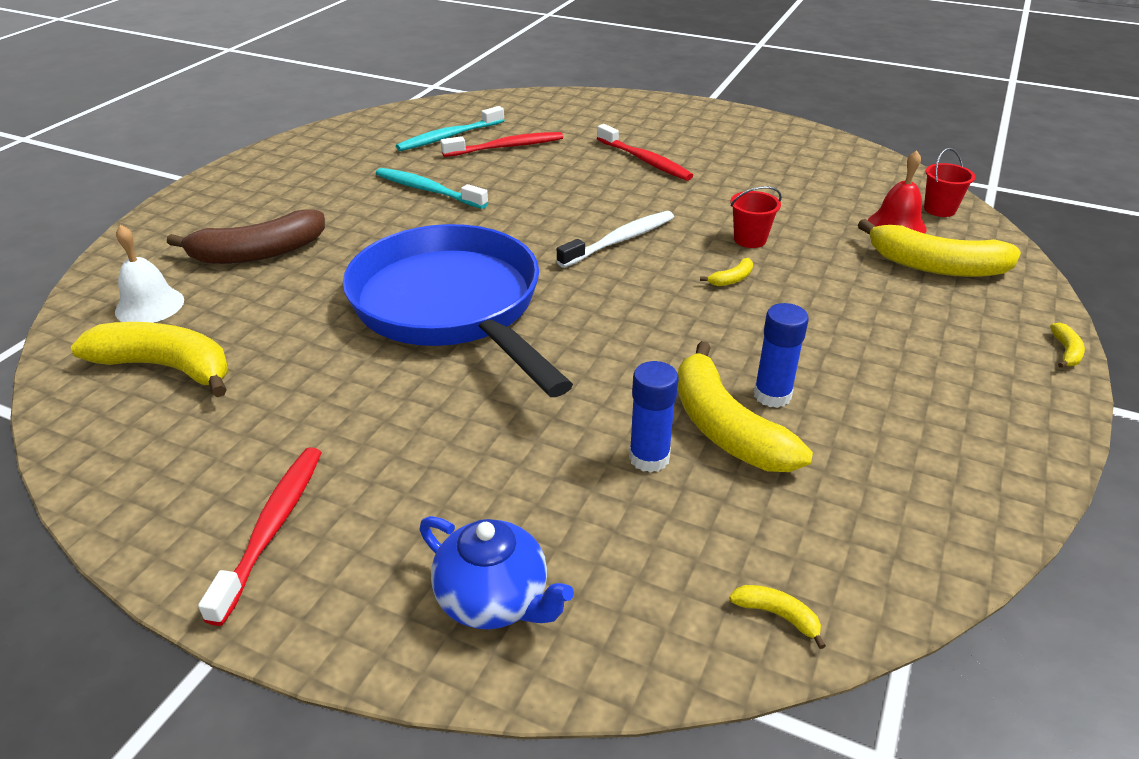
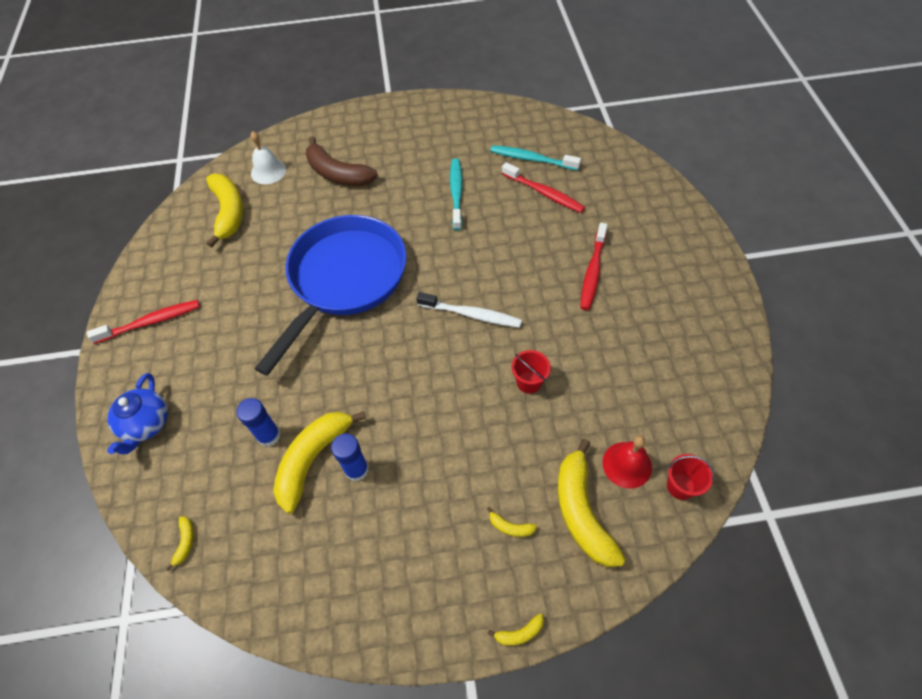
camera: 60 degrees right, 20 degrees up
yellow banana [700,258,753,286] -> yellow banana moved to [487,507,537,537]

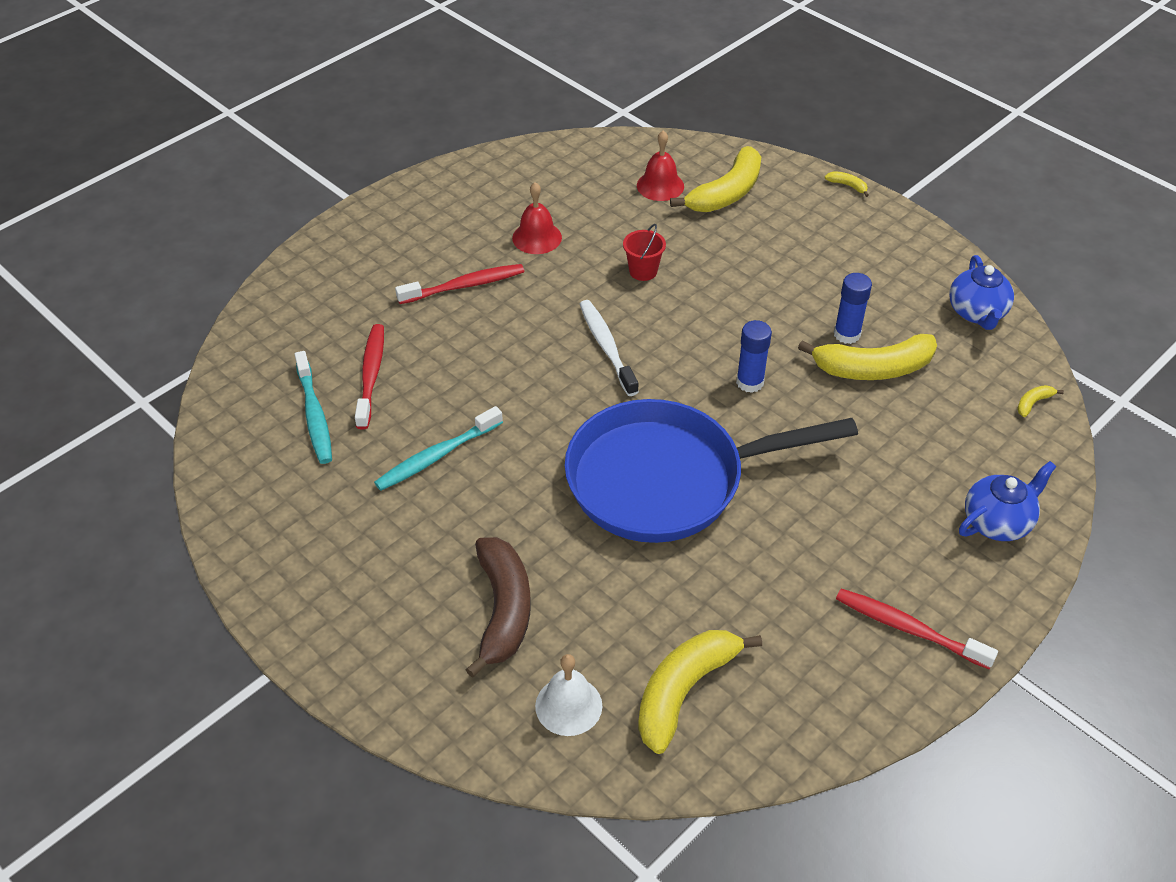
camera: 130 degrees left, 10 degrees down
blue glue stick [236,398,281,447] -> blue glue stick moved to [736,320,772,393]
yellow banana [487,507,537,537] -> none
red bucket [667,454,715,500] -> none
none -> red bell [512,182,562,254]
none -> blue teapot [949,255,1014,330]

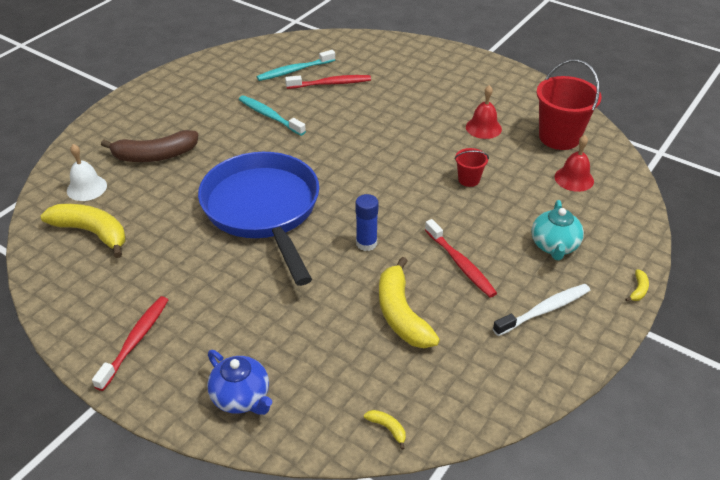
camera: 80 degrees right, 5 degrees down
red toothbrush [395,264,524,304] -> red toothbrush moved to [425,219,497,298]
white toothbrush [580,300,639,396] -> white toothbrush moved to [493,284,590,336]
yellow banana [670,146,761,212] -> none
blue glue stick [834,273,872,344] -> none
blue teapot [949,255,1014,330] -> none
none -> turquoise teapot [531,200,584,260]
none -> red bucket [536,59,602,150]

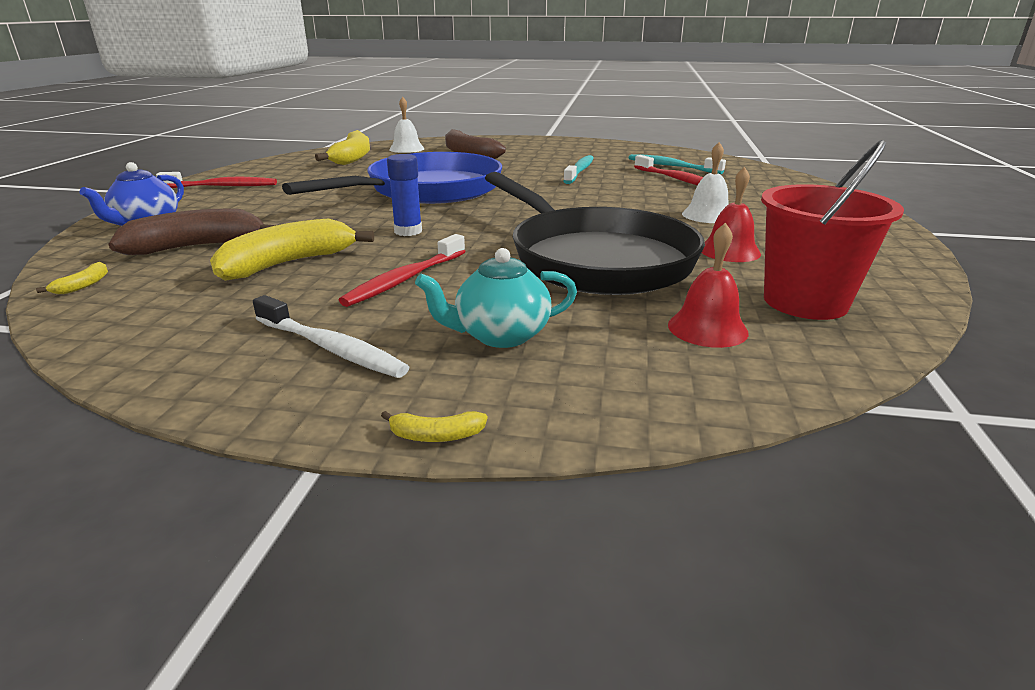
camera: 65 degrees right, 15 degrees down
red bucket [454,148,489,187] -> black pan [485,172,705,295]
none -> brown banana [108,209,276,255]
none -> white bell [682,142,729,223]

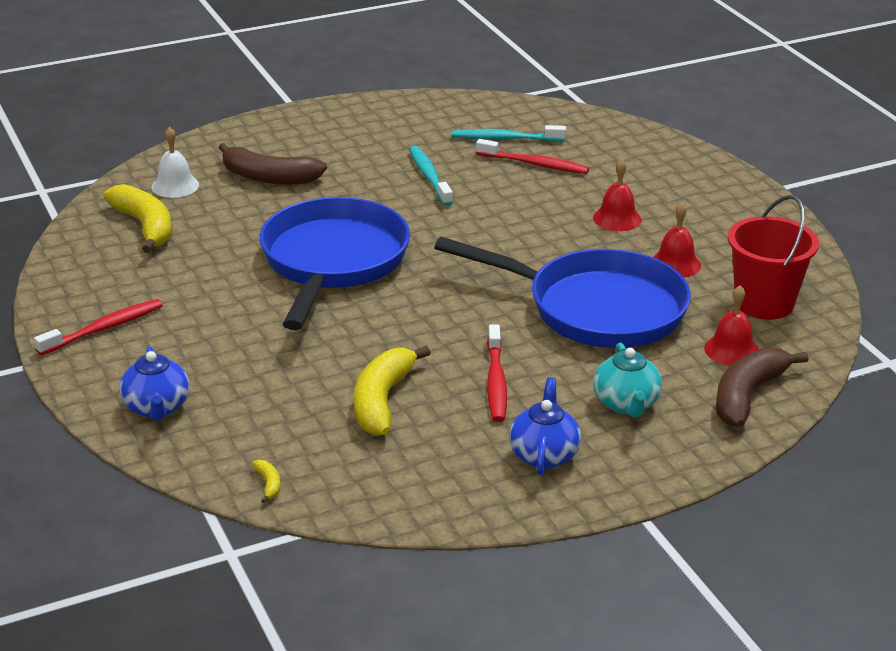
camera: 35 degrees left, 5 degrees up
brown banana [108,209,276,255] -> brown banana moved to [716,347,809,427]
white toothbrush [253,295,410,378] -> blue teapot [509,377,581,475]
yellow banana [381,411,487,442] -> none
blue glue stick [387,154,422,236] -> none
turquoise teapot [415,248,577,348] -> turquoise teapot turned 45 degrees counterclockwise [593,343,662,417]
black pan [485,172,705,295] -> blue pan [434,237,691,348]
white bell [682,142,729,223] -> red bell [593,159,642,231]

